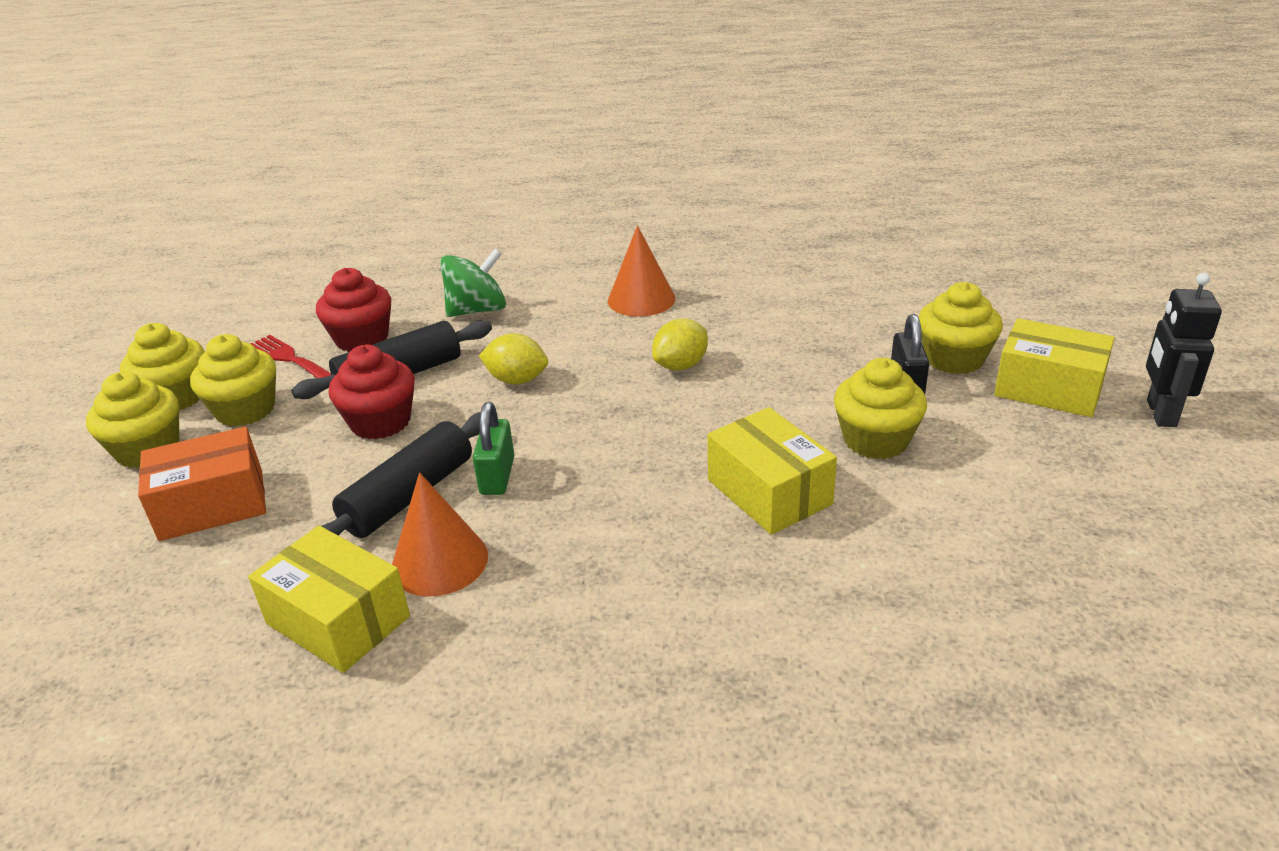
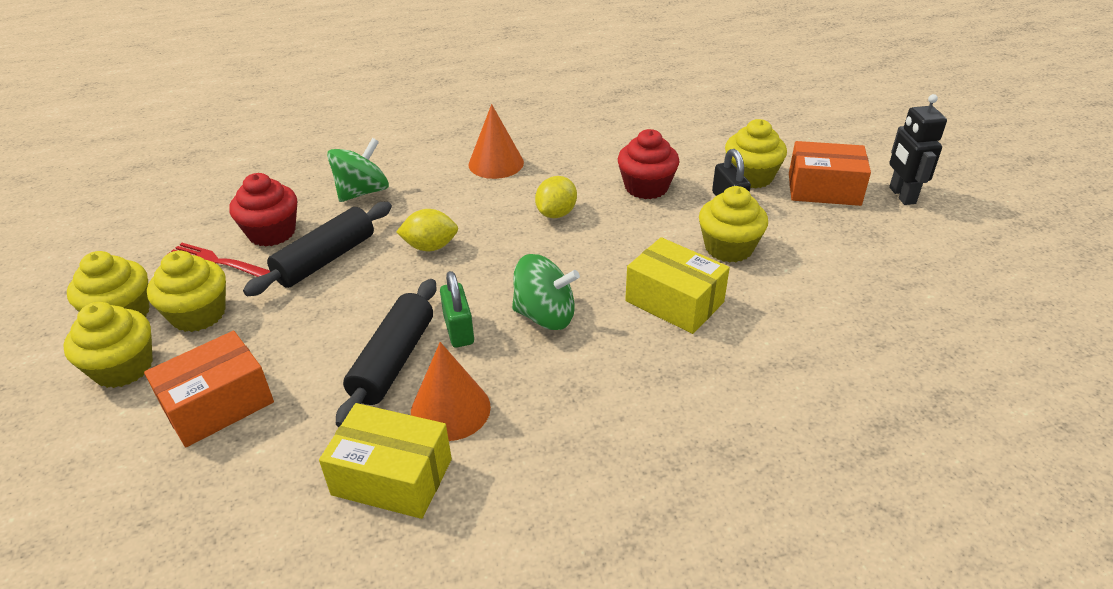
camera: 20 degrees left, 5 degrees up
red cupcake [329,344,415,439] -> red cupcake moved to [618,129,680,199]
yellow box [994,318,1115,417] -> orange box [789,141,871,206]
none -> green spinning top [512,254,580,330]

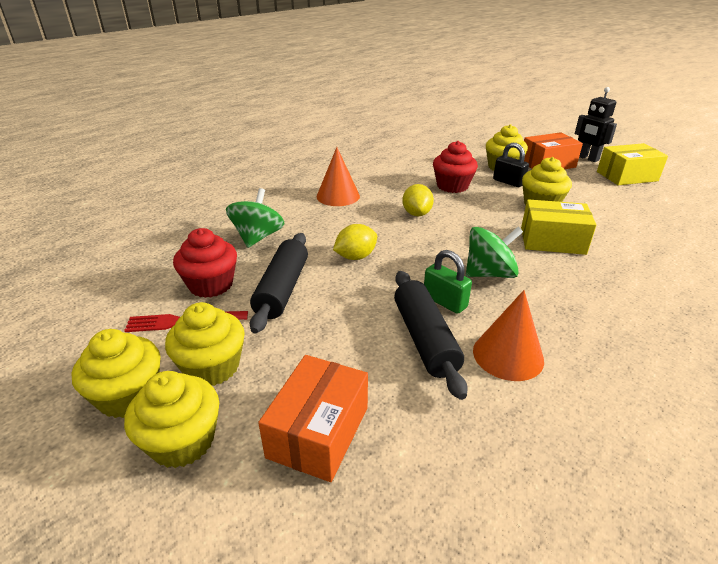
camera: 30 degrees left, 5 degrees down
yellow box [319,403,452,519] -> yellow box moved to [597,143,668,185]

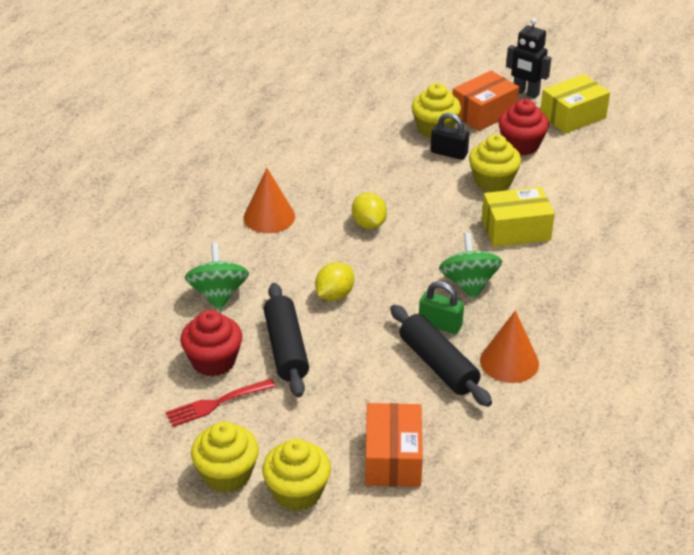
camera: 20 degrees left, 5 degrees up
yellow cupcake [165,302,245,386] -> none
red cupcake [433,141,478,193] -> red cupcake moved to [498,99,549,155]
green spinning top [466,227,523,278] -> green spinning top turned 60 degrees counterclockwise [439,232,502,300]

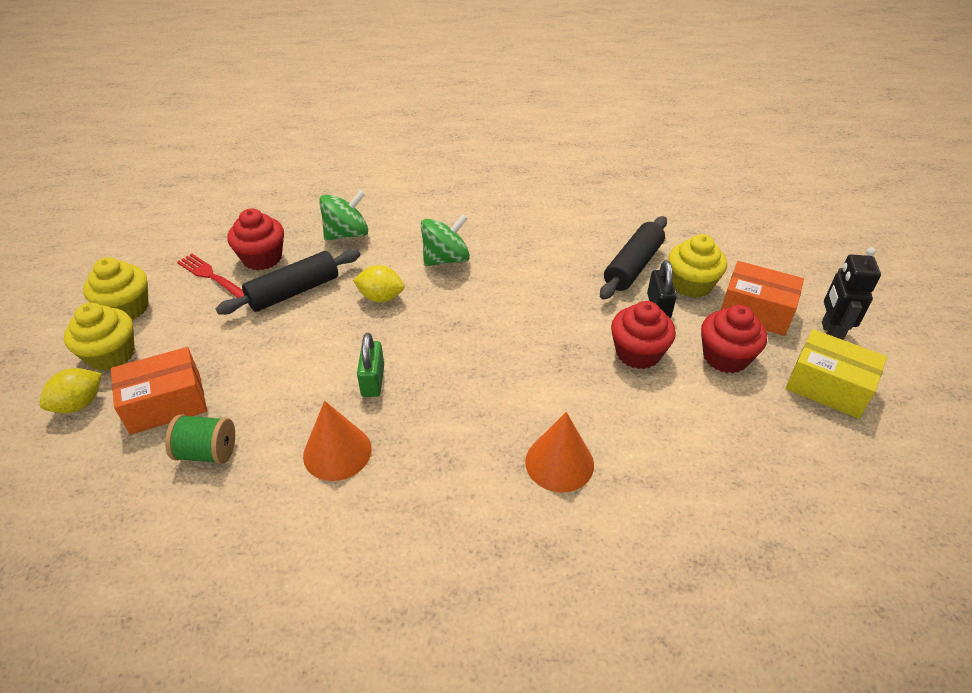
camera: 65 degrees right, 5 degrees up
orange cone [244,168,295,233] -> orange cone moved to [525,412,594,493]
yellow lemon [352,192,387,229] -> yellow lemon moved to [39,368,102,413]
black rolling pin [390,305,492,407] -> black rolling pin moved to [600,216,667,300]
green spinning top [439,232,502,300] -> green spinning top moved to [421,214,470,266]
yellow cupcake [469,134,521,192] -> red cupcake [611,301,676,369]
yellow box [482,187,555,247] -> none
none -> green spool [165,414,235,464]

